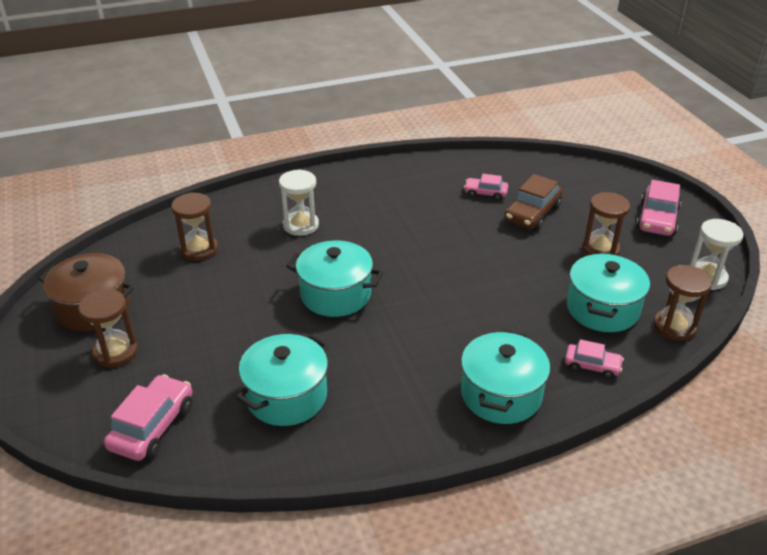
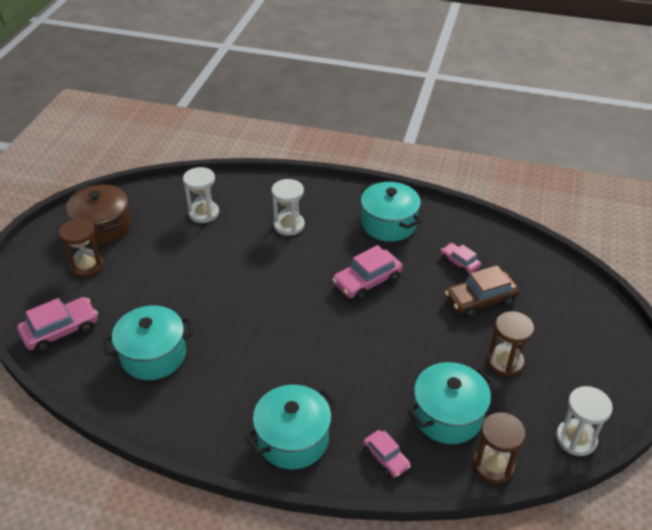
camera: 35 degrees right, 5 degrees up
brown hourglass [171,193,218,261] -> white hourglass [183,167,219,223]
turquoise pot [286,240,384,317] -> turquoise pot moved to [361,182,421,242]
pink car [636,180,681,236] -> pink car moved to [332,245,403,301]

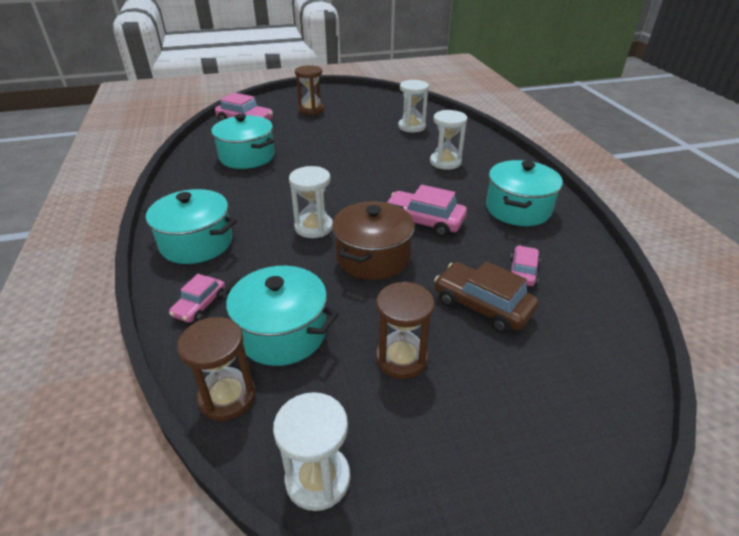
camera: 60 degrees right, 5 degrees down
brown pot [66,184,131,245] -> brown pot moved to [332,201,415,280]
none -> white hourglass [289,166,333,238]

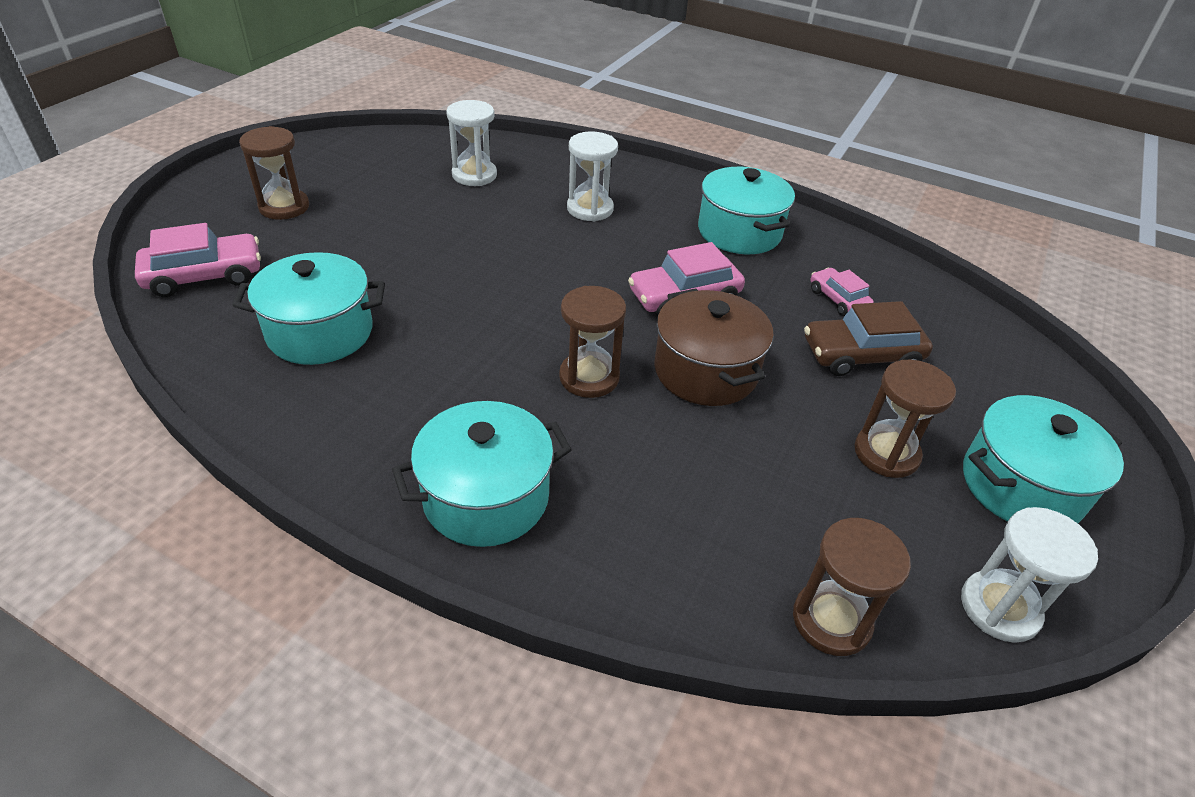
camera: 50 degrees left, 5 degrees up
pink car [169,274,225,323] -> none
turquoise pot [220,266,339,366] -> turquoise pot moved to [963,395,1124,523]
white hourglass [289,166,333,238] -> brown hourglass [559,286,626,398]

